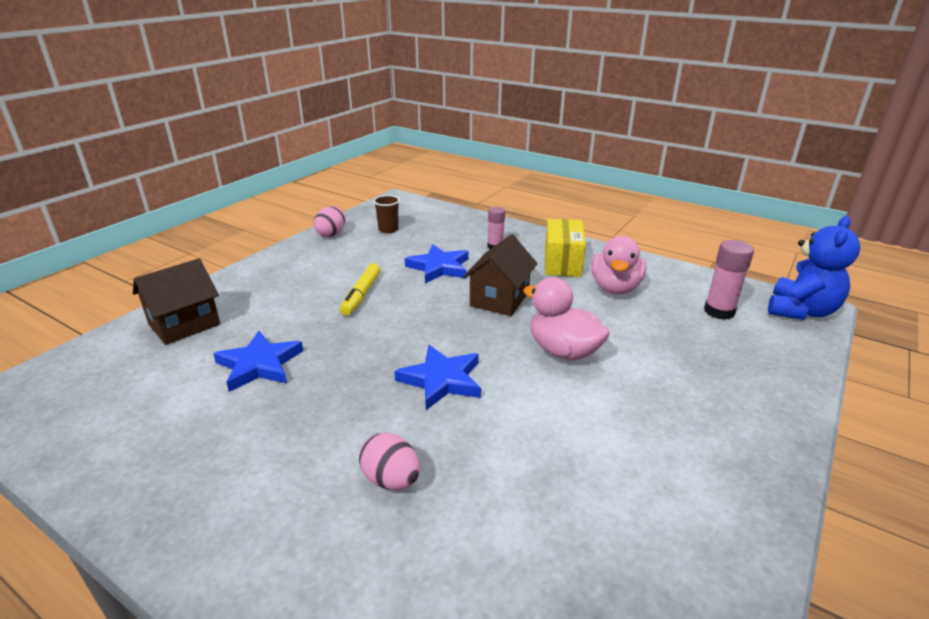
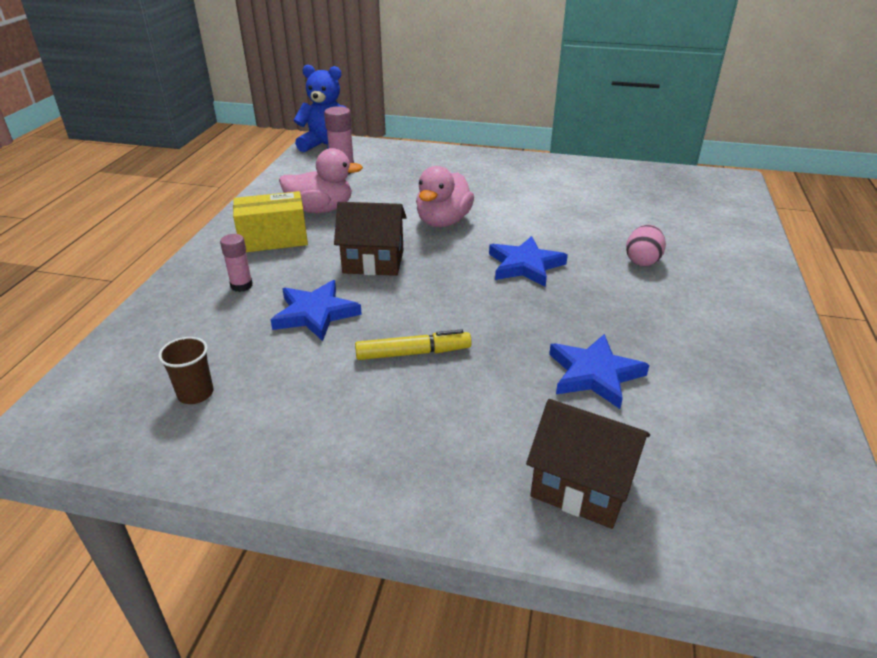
camera: 110 degrees left, 5 degrees up
pink egg [313,206,345,237] -> none

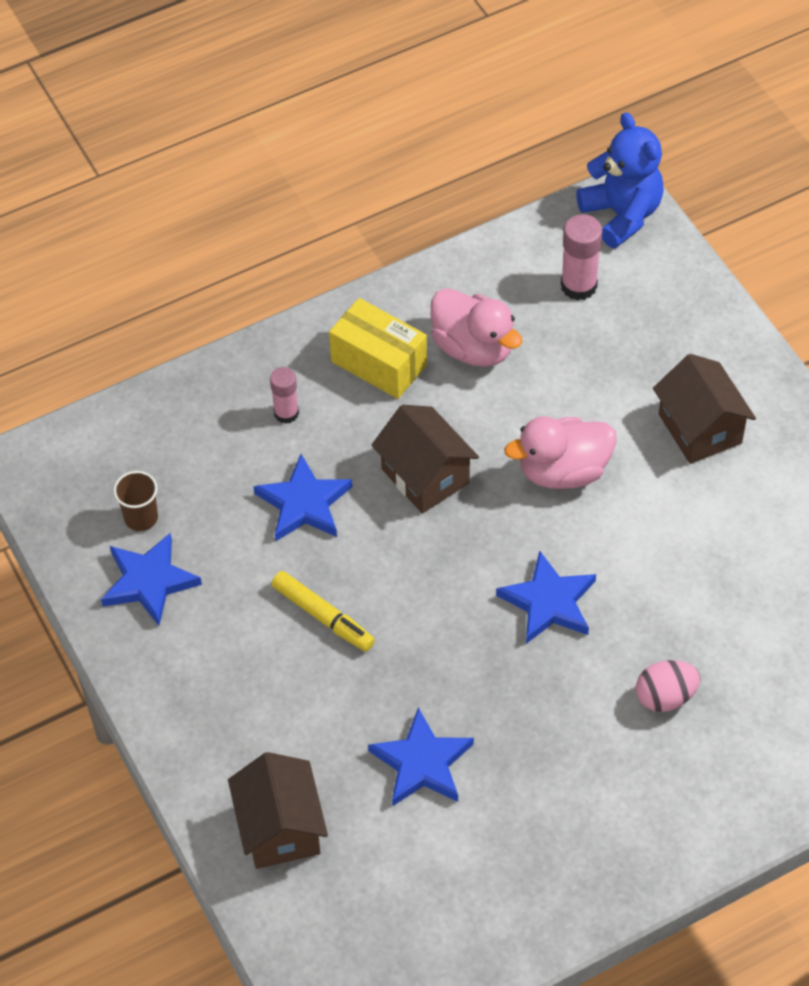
camera: 50 degrees right, 20 degrees up
none -> blue star [101,533,202,626]
none -> brown house [653,354,756,464]

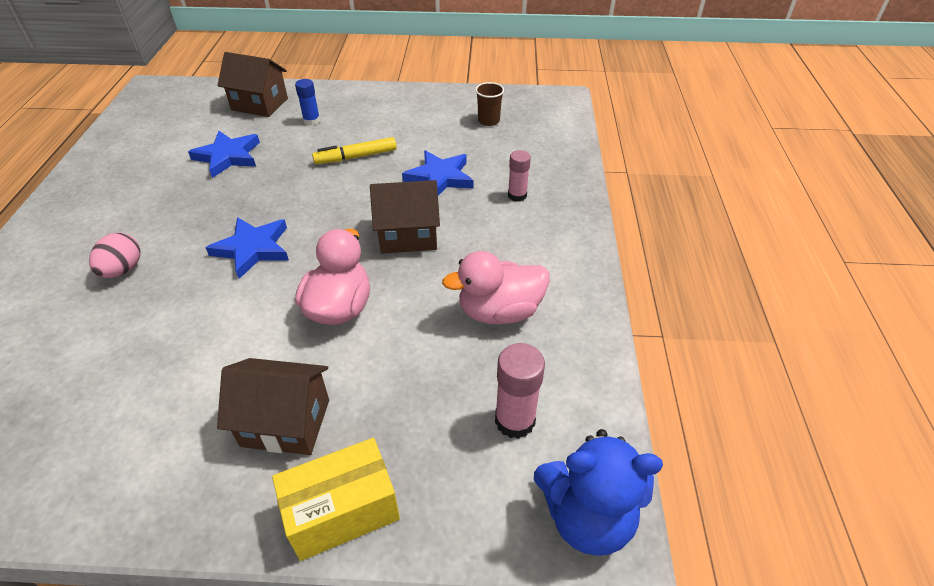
camera: 120 degrees right, 10 degrees down
blue star [101,533,202,626] -> none
yellow box [329,298,427,399] -> yellow box moved to [272,438,400,561]
none -> blue glue stick [295,79,320,126]

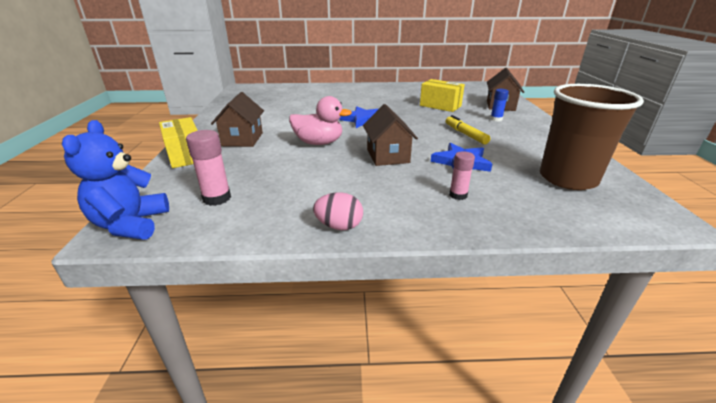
camera: 85 degrees right, 15 degrees down
pink egg [89,233,141,278] -> pink egg moved to [313,192,363,230]
blue star [188,131,260,178] -> yellow box [420,79,465,112]
pink duck [442,251,550,325] -> none
brown cup [475,82,504,126] -> brown cup [540,84,644,190], size x2.48

